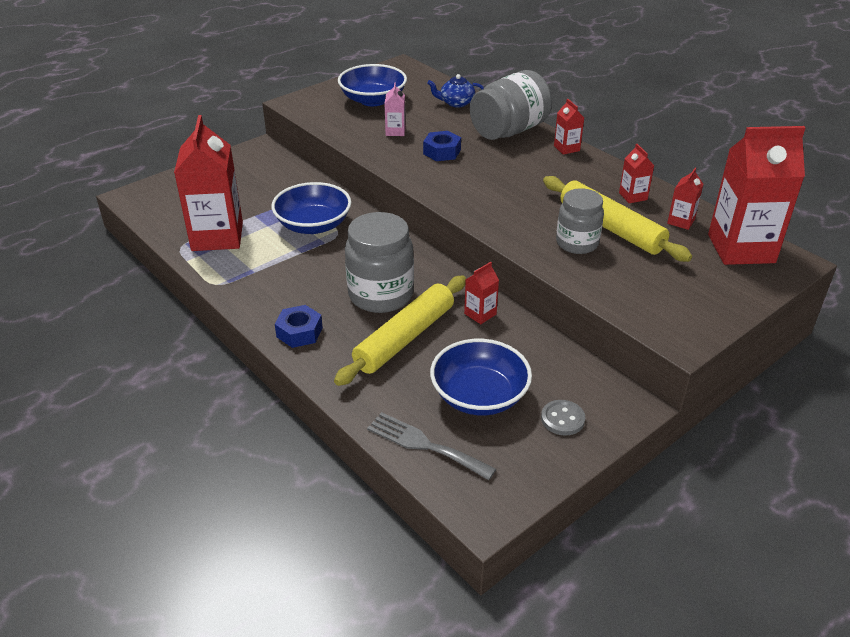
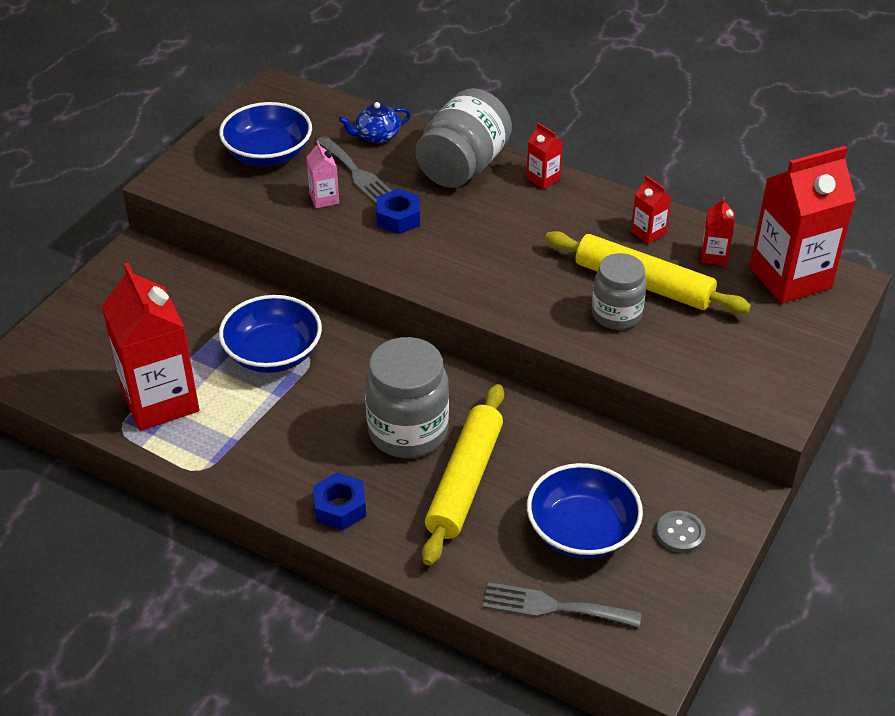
camera: 20 degrees left, 5 degrees up
red carton [464,262,499,324] -> none
none -> grey fork [316,136,391,205]

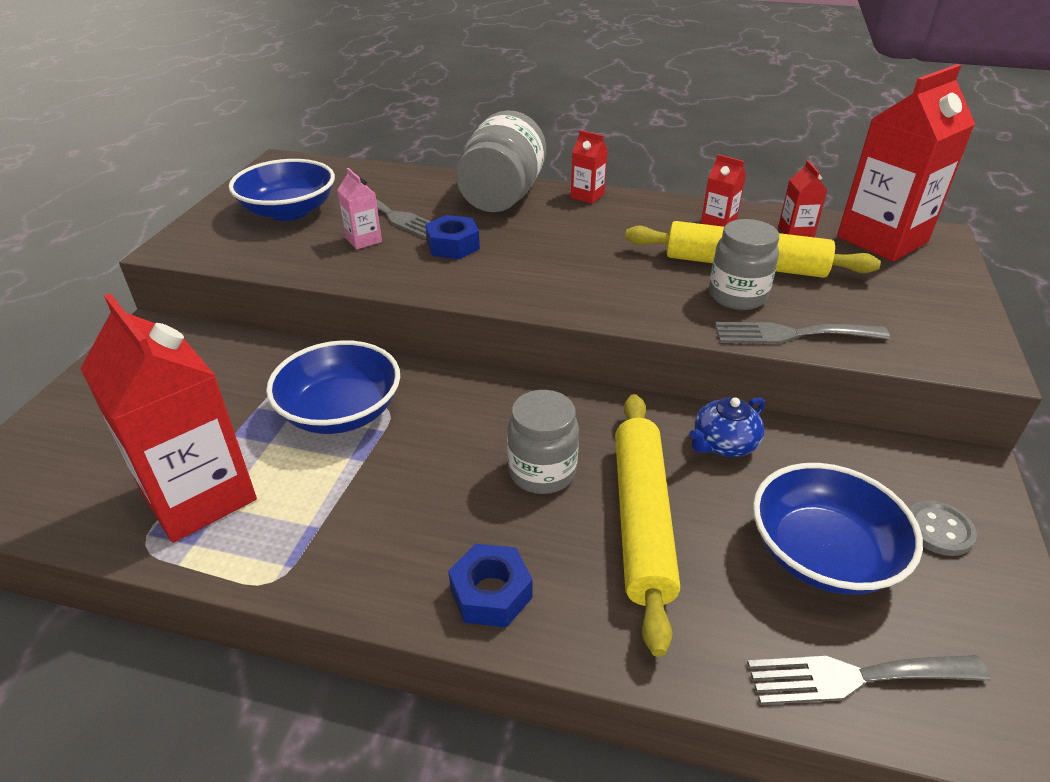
camera: 15 degrees left, 5 degrees down
blue teapot [339,102,411,143] -> blue teapot moved to [689,397,765,457]
grey jar [365,337,449,458] -> grey jar [507,390,579,494], size x0.65
none -> grey fork [715,322,890,344]

